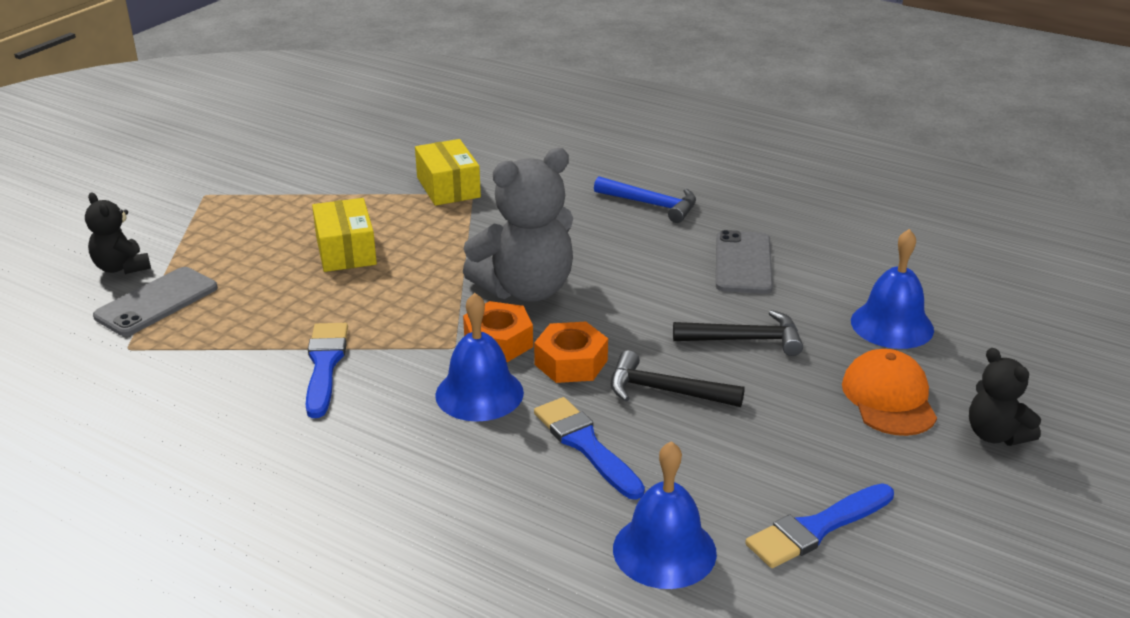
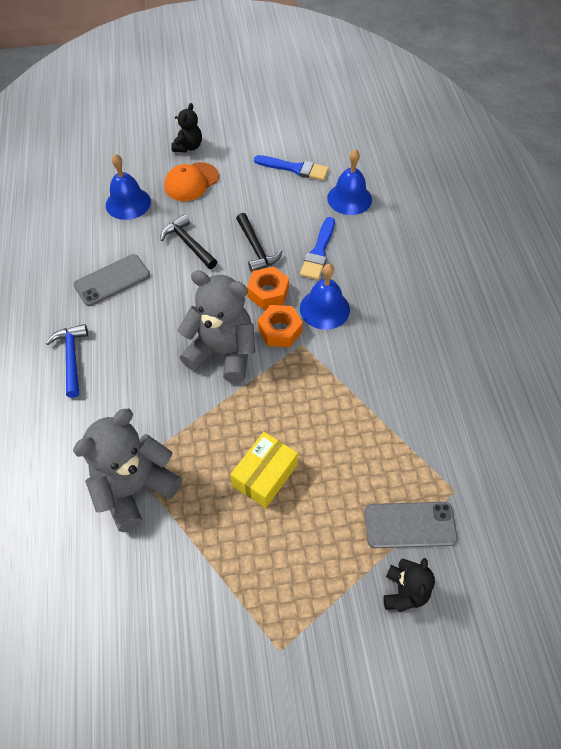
camera: 130 degrees left, 25 degrees up
blue brush [306,323,348,418] -> none
yellow box [415,139,481,206] -> grey teddy bear [73,409,182,532]

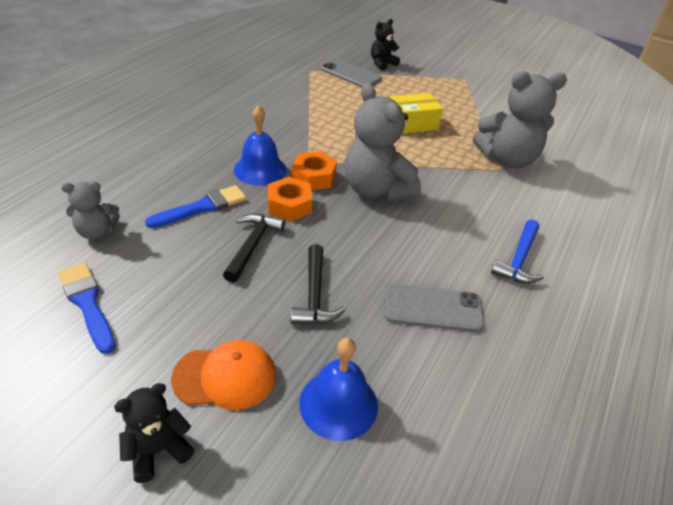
camera: 145 degrees left, 15 degrees down
blue bell [327,149,372,215] -> grey teddy bear [61,182,120,240]

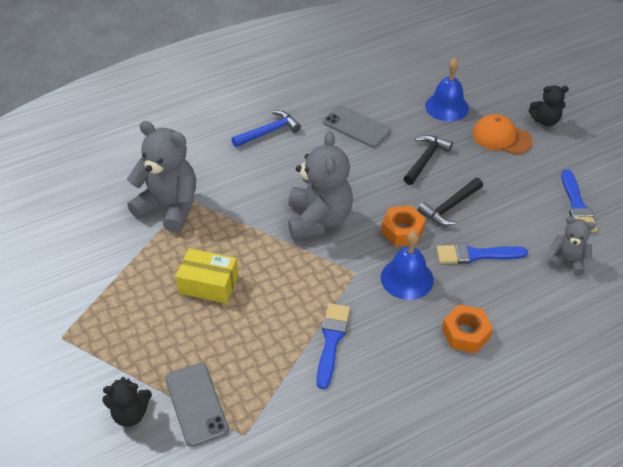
camera: 145 degrees left, 5 degrees up
orange nut [292,151,337,190] -> orange nut moved to [442,305,493,353]
none -> blue brush [317,303,350,389]

